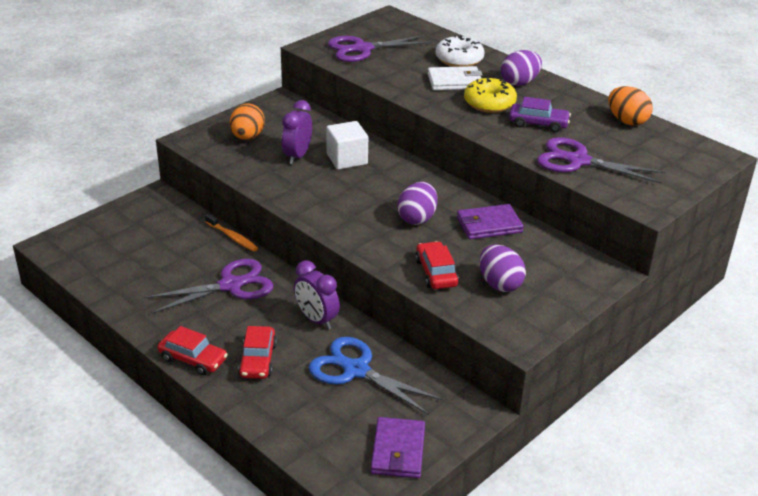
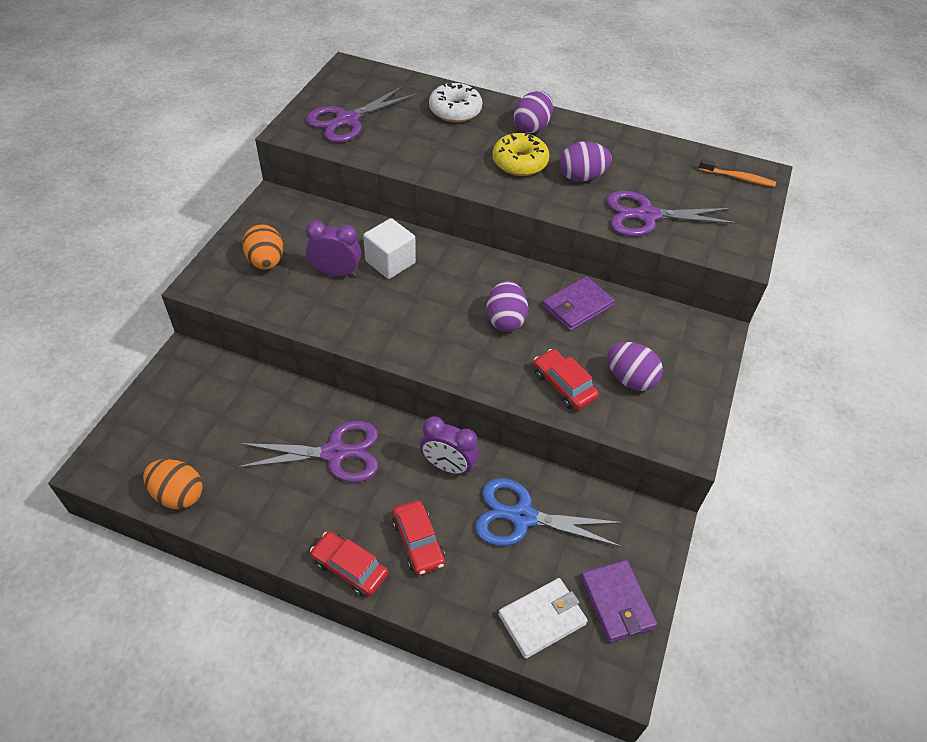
camera: 25 degrees left, 15 degrees up
purple scissors [144,259,274,314] -> purple scissors turned 45 degrees clockwise [237,421,378,483]
red car [157,326,228,375] -> red car turned 150 degrees counterclockwise [310,531,388,596]
orange toothbrush [205,213,258,251] -> orange toothbrush moved to [699,159,776,187]
purple clock [282,100,312,164] -> purple clock turned 105 degrees clockwise [305,220,361,277]
white wallet [428,66,482,90] -> white wallet moved to [498,578,588,659]
purple car [509,97,571,132] -> purple egg [560,141,612,182]
orange egg [608,86,653,125] -> orange egg moved to [143,459,203,509]

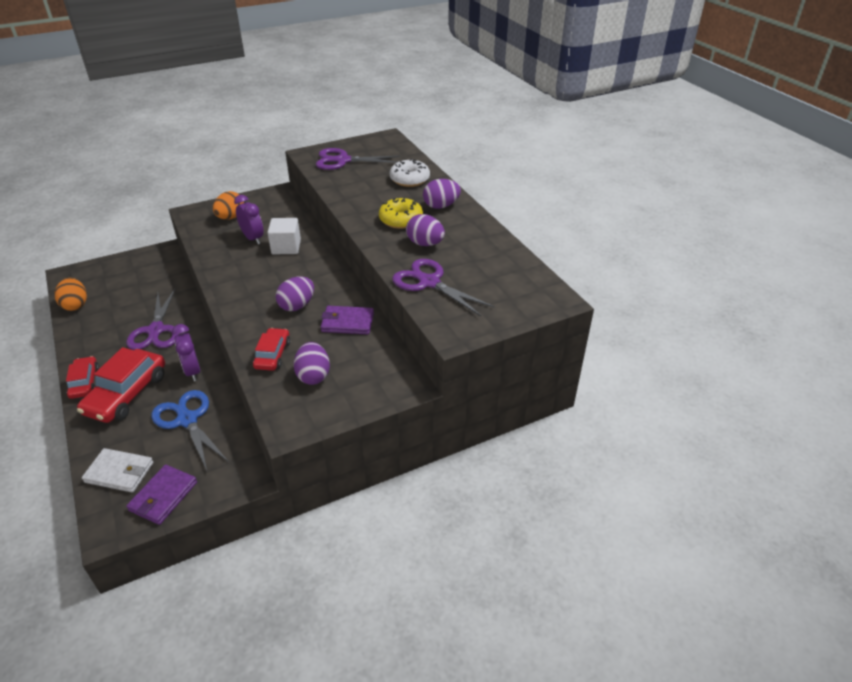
camera: 45 degrees right, 10 degrees down
purple scissors [237,421,378,483] -> purple scissors turned 45 degrees clockwise [126,289,179,350]
red car [392,500,445,575] -> red car [77,347,165,423], size x1.69
orange toothbrush [699,159,776,187] -> none

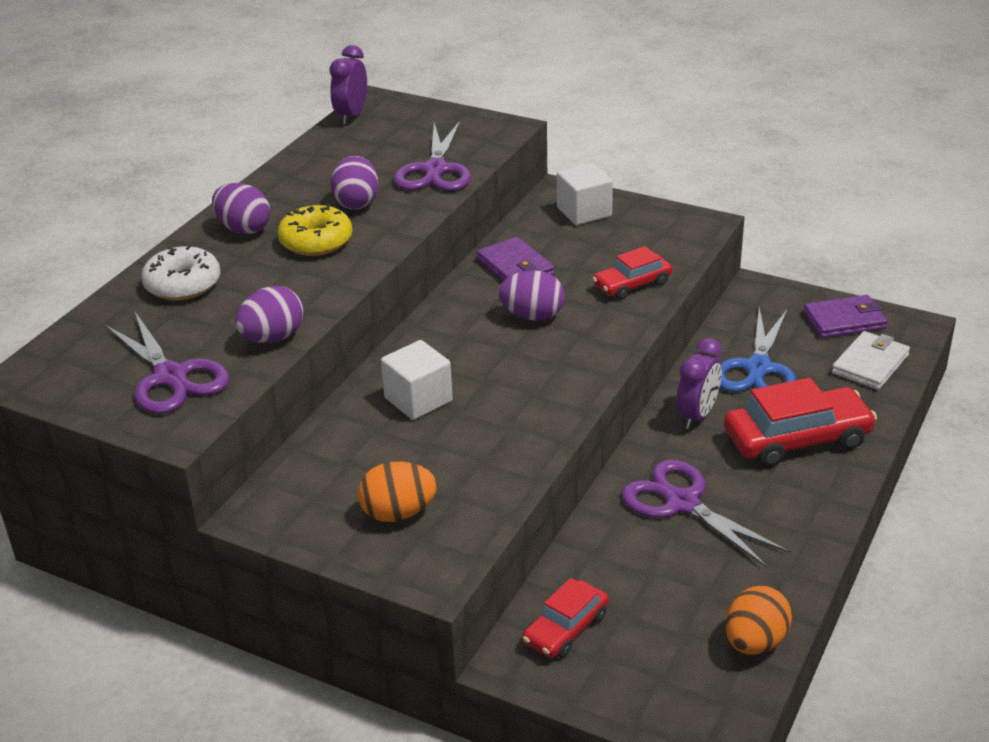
camera: 125 degrees left, 5 degrees down
red car [66,356,99,399] -> red car moved to [523,578,609,658]
white wallet [82,448,153,492] -> white wallet turned 60 degrees clockwise [832,331,910,390]
purple scissors [126,289,179,350] -> purple scissors turned 90 degrees counterclockwise [622,460,790,568]
purple clock [234,195,264,244] -> purple clock moved to [330,45,367,125]
purple egg [294,342,330,385] -> purple egg moved to [235,286,304,343]
none -> white cube [557,163,613,225]

